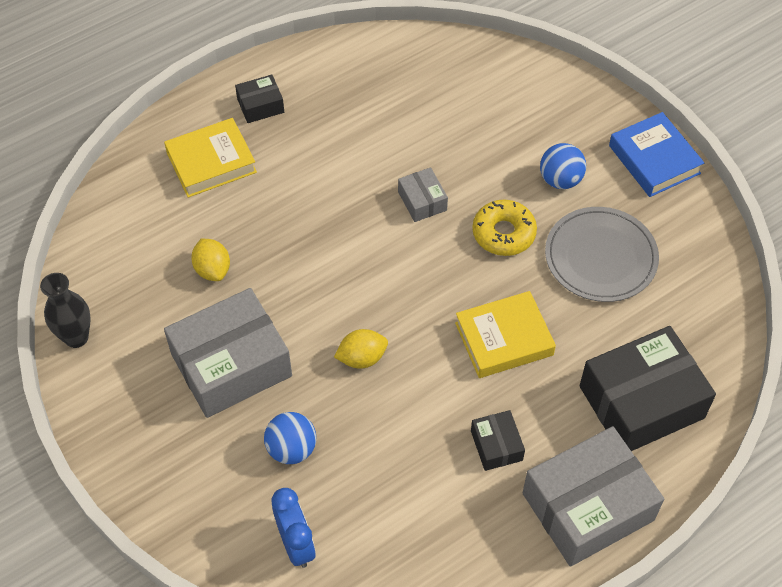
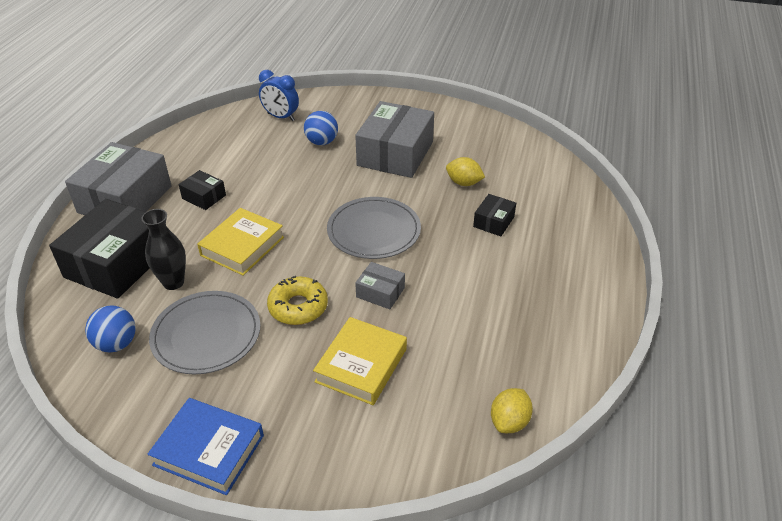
camera: 140 degrees right, 15 degrees down
black vase [40,273,91,348] -> black vase moved to [141,209,186,290]
yellow book [164,118,257,198] -> yellow book moved to [313,317,407,405]
black box [235,75,284,123] -> black box moved to [473,194,516,236]
yellow lemon [334,329,388,369] -> yellow lemon moved to [491,388,533,433]
blue ball [540,143,586,189] -> blue ball moved to [85,305,136,353]
none -> grey plate [327,197,421,259]

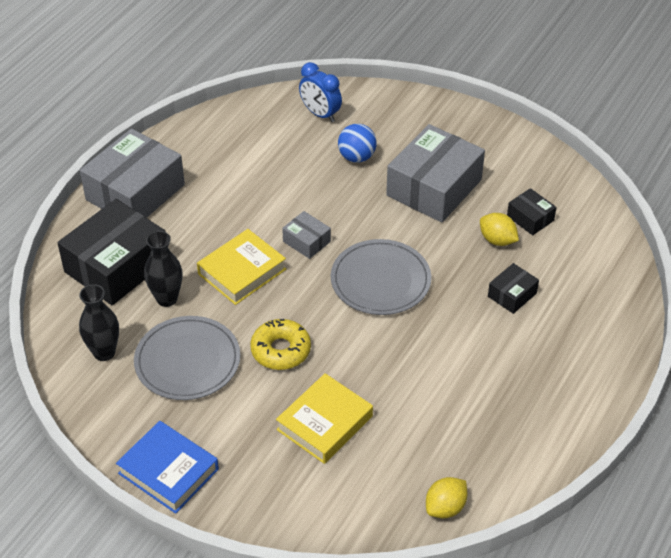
camera: 15 degrees right, 5 degrees up
blue ball [85,305,136,353] -> black vase [79,284,119,361]
black box [179,170,226,210] -> black box moved to [507,188,557,235]
grey box [355,262,405,309] -> grey box moved to [282,211,331,259]

